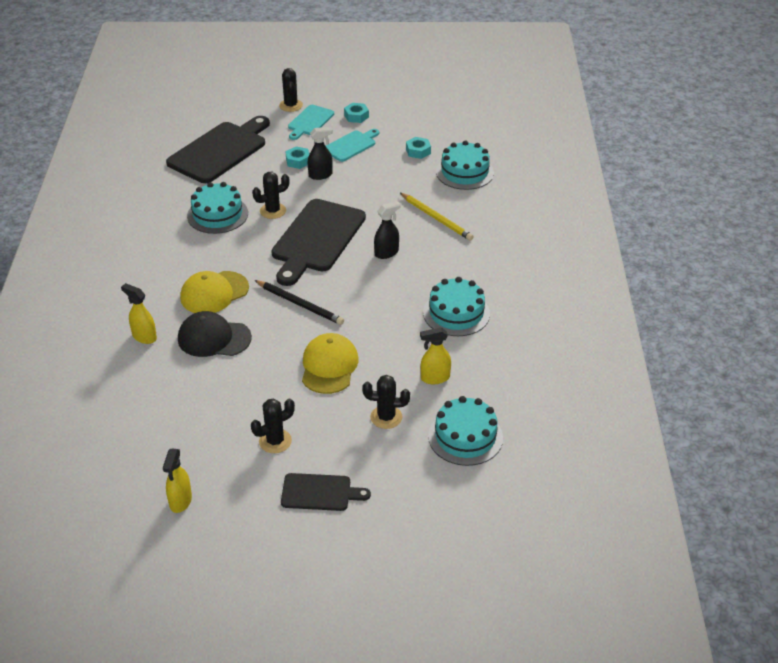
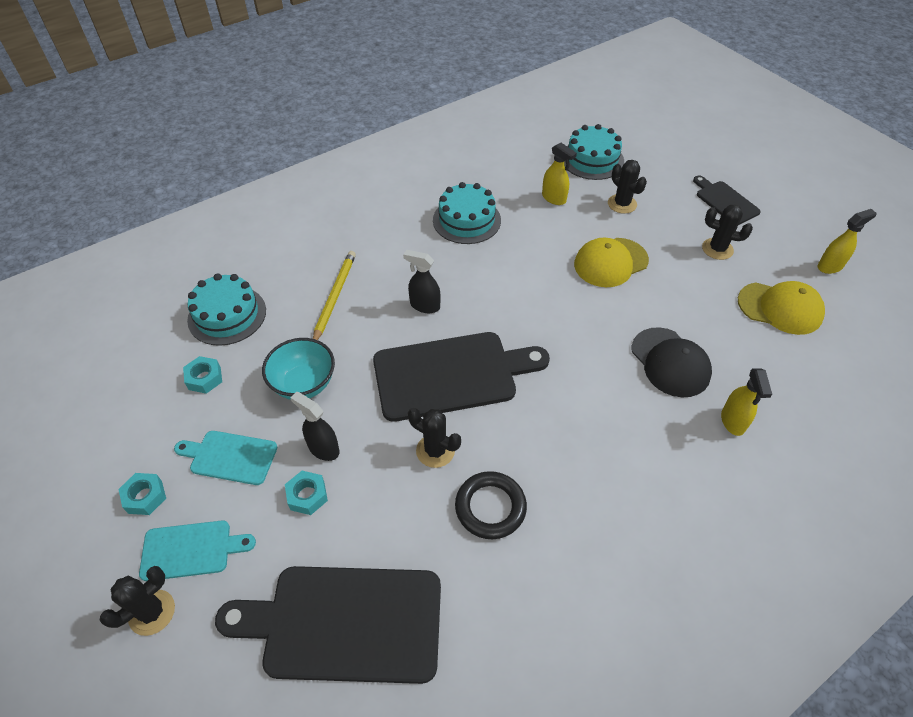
camera: 125 degrees left, 10 degrees up
yellow cap [180,271,249,313] -> yellow cap moved to [738,281,825,335]
turquoise cake [187,182,248,234] -> black ring [455,471,527,539]
black pencil [254,280,344,325] -> none
none -> turquoise bowl [262,338,335,400]

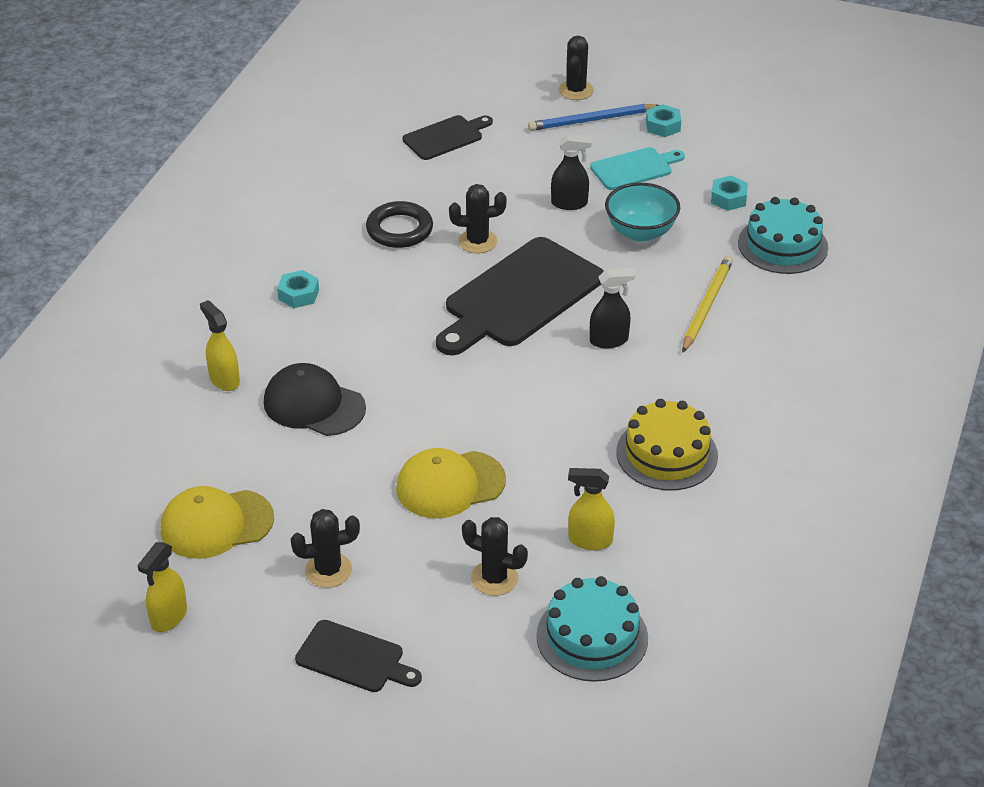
camera: 145 degrees right, 10 degrees down
turquoise cutting board [139,520,256,581] -> blue pencil [528,104,659,131]
black cutting board [215,566,441,684] -> black cutting board [403,115,493,160], size x0.53
turquoise nut [285,471,328,515] -> turquoise nut moved to [277,270,319,308]
yellow pencil [313,251,356,340] -> yellow pencil turned 135 degrees counterclockwise [682,256,733,353]
turquoise cake [433,182,501,244] -> yellow cake [616,399,718,491]
yellow cap [574,237,649,287] -> yellow cap turned 135 degrees counterclockwise [396,448,506,518]

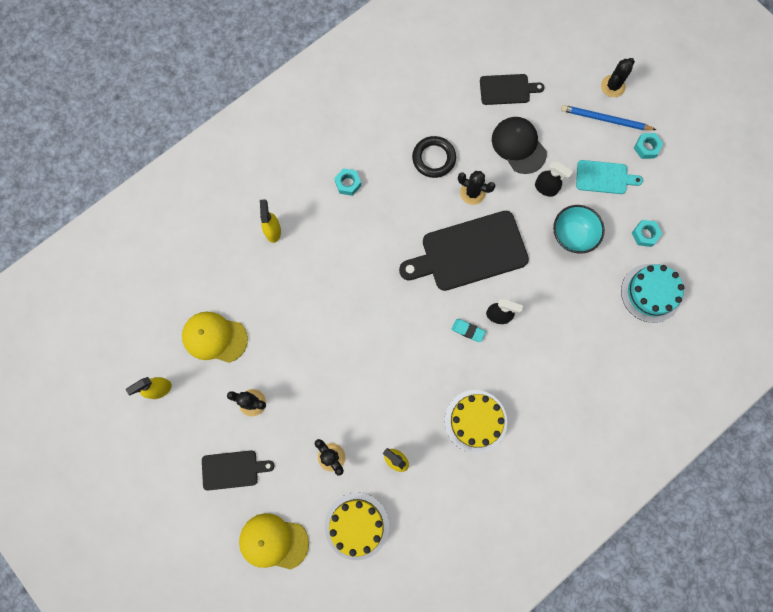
camera: 30 degrees right, 35 degrees up
black cap [264,363,366,436] -> black cap moved to [492,117,547,174]
black cutting board [295,620,422,692] -> black cutting board turned 60 degrees counterclockwise [202,450,274,491]
yellow cap [396,448,506,518] -> yellow cap moved to [239,513,309,570]
turquoise cake [536,576,648,682] -> yellow cake [325,493,389,560]
yellow pencil [682,256,733,353] -> none
none -> turquoise eraser [451,319,486,342]

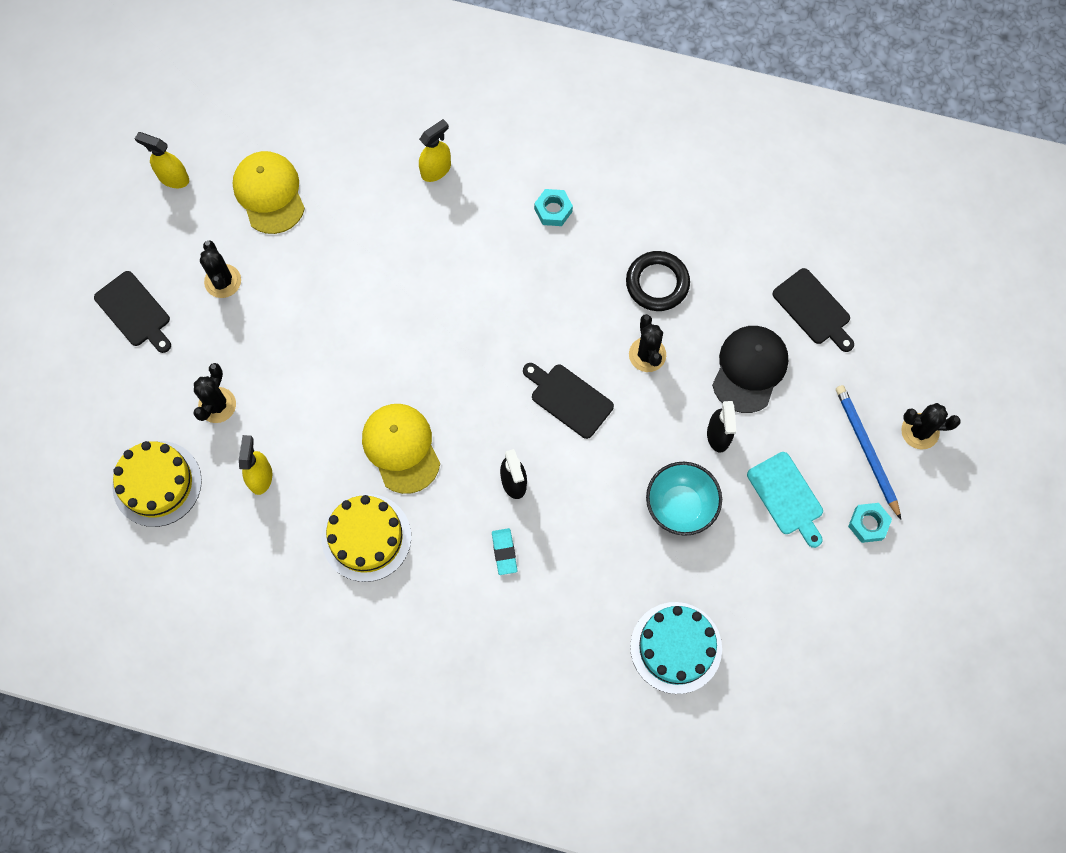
camera: 55 degrees right, 5 degrees down
yellow cap [239,513,309,570] -> yellow cap moved to [362,404,440,494]
black cutting board [399,211,529,291] -> black cutting board [523,363,614,439], size x0.53
turquoise eraser [451,319,486,342] -> turquoise eraser moved to [492,528,517,575]
turquoise nut [632,220,662,247] -> none

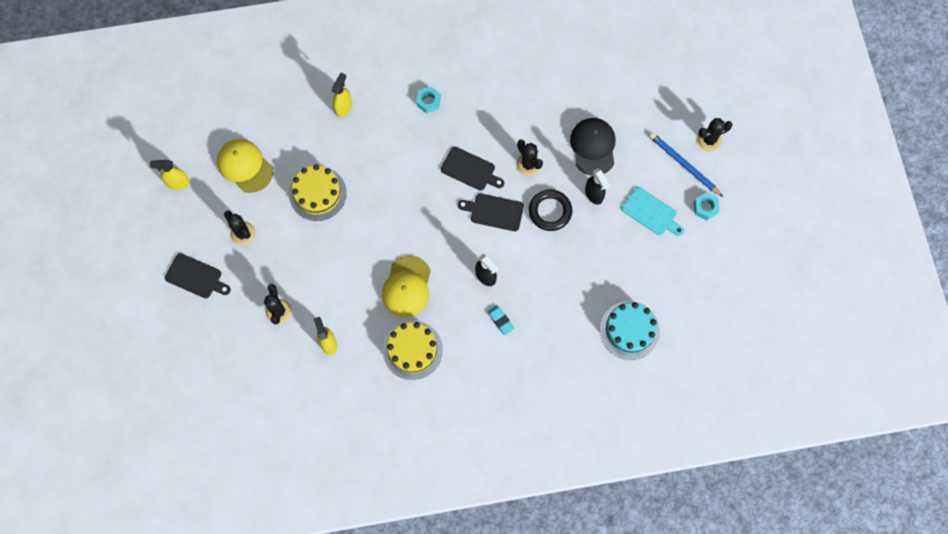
camera: 25 degrees left, 0 degrees up
yellow cake [112,441,202,527] -> yellow cake moved to [289,164,347,221]
yellow cap [362,404,440,494] -> yellow cap turned 120 degrees counterclockwise [382,256,431,317]
black ring [626,251,690,311] -> black ring moved to [529,189,572,231]
turquoise bowl [646,462,722,536] -> none
black cutting board [772,268,854,352] -> black cutting board moved to [441,147,504,191]

